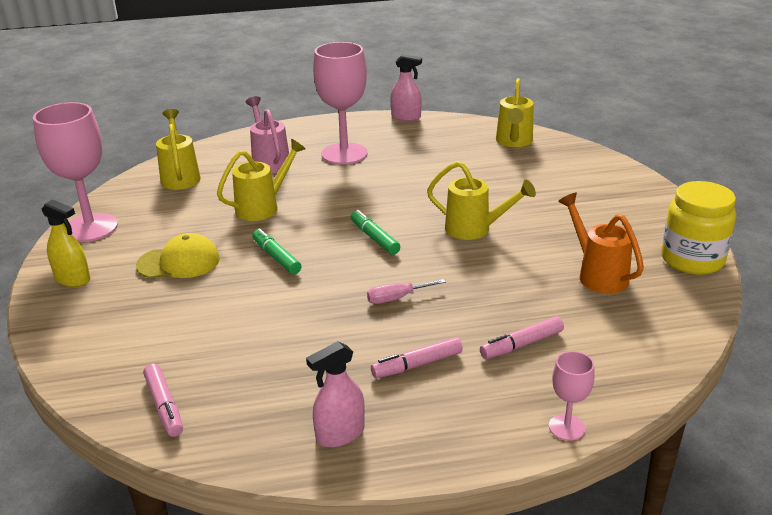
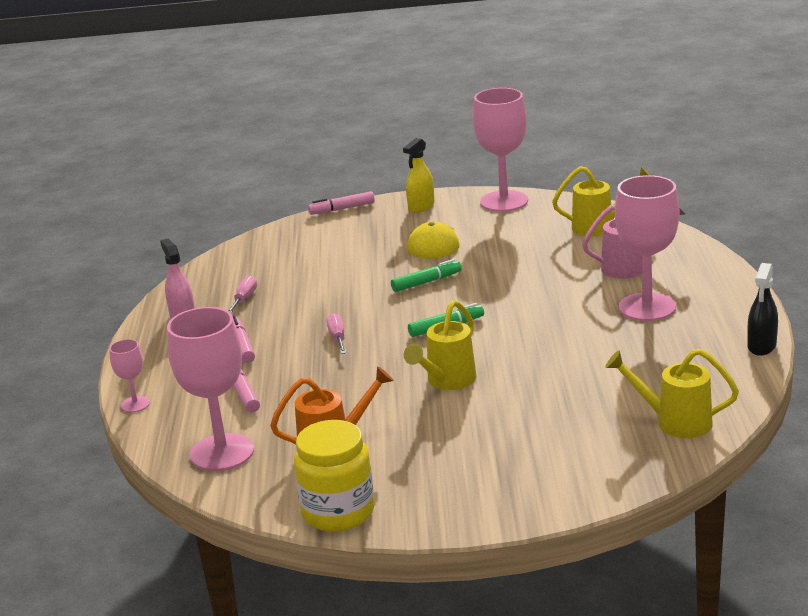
camera: 100 degrees right, 5 degrees down
pink marker [143,363,183,437] -> pink marker moved to [308,191,375,215]
yellow watering can [217,139,305,221] -> none
pink spray bottle [391,54,422,121] -> black spray bottle [747,263,778,356]
none -> pink goblet [167,307,254,471]
none -> pink screwdriver [228,276,257,313]

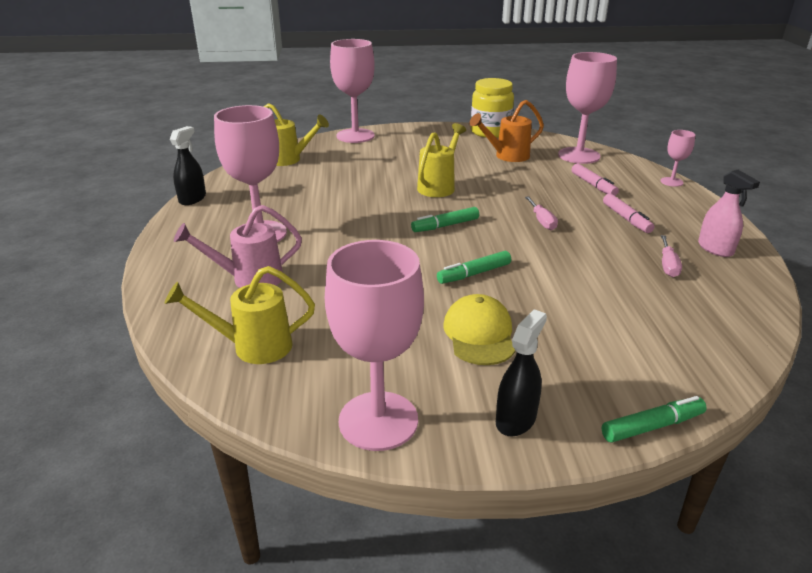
camera: 175 degrees right, 5 degrees up
pink marker [308,191,375,215] -> green marker [602,396,707,443]
yellow spray bottle [403,138,434,213] -> black spray bottle [496,309,547,436]
none -> pink goblet [330,39,375,143]

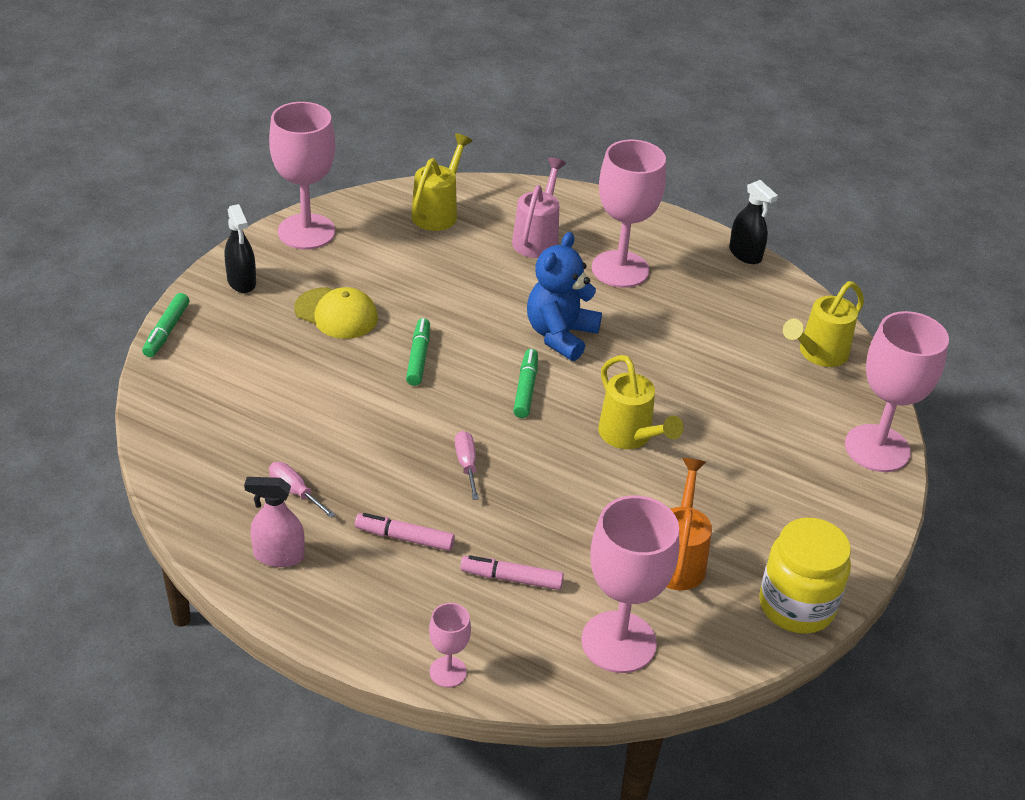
camera: 120 degrees right, 10 degrees up
pink screwdriver [525,196,558,230] -> pink screwdriver turned 60 degrees clockwise [455,431,479,500]
none -> blue teddy bear [527,232,602,361]

